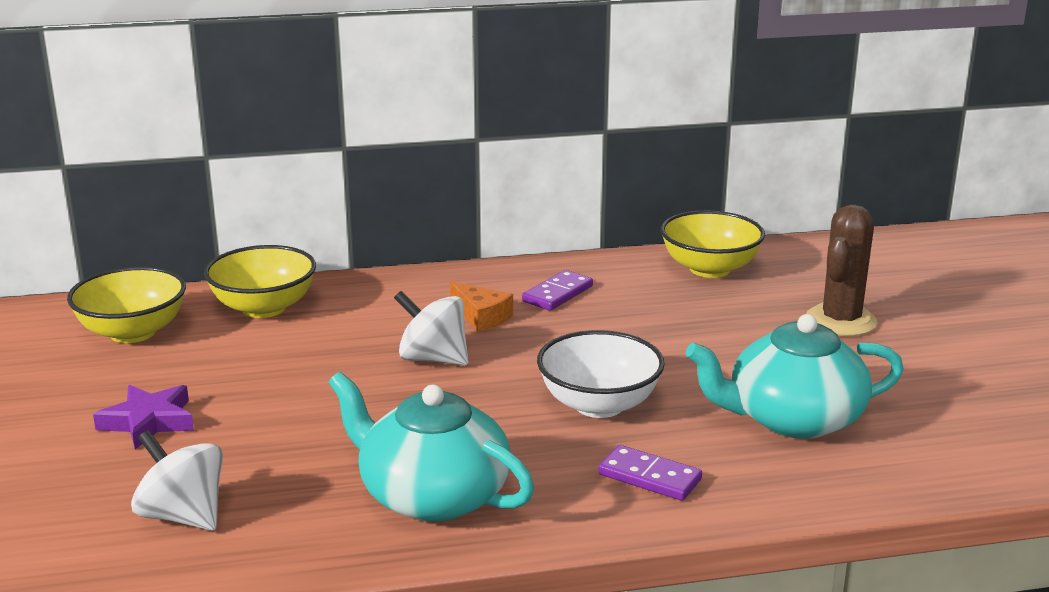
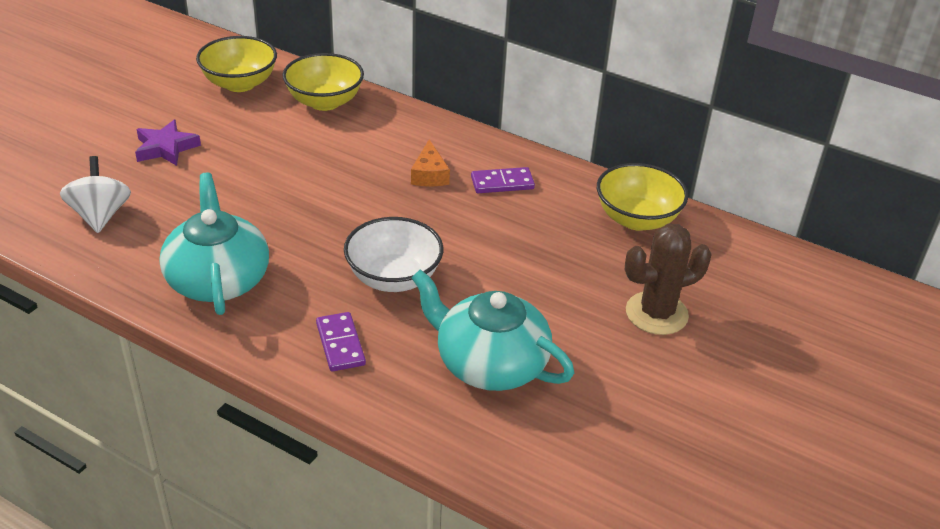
camera: 40 degrees right, 15 degrees up
white spinning top [394,291,469,365] -> none

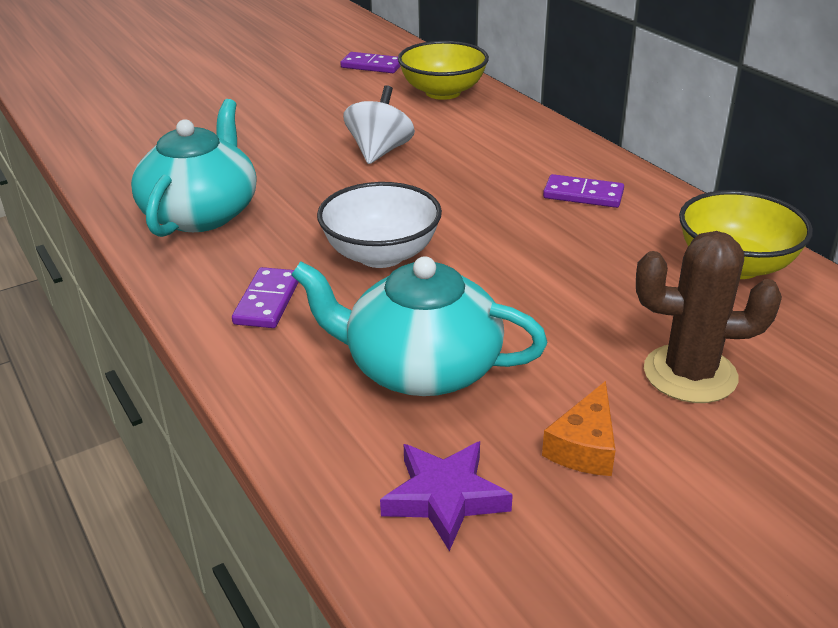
camera: 30 degrees right, 5 degrees down
white spinning top [60,156,131,233] -> white spinning top moved to [343,85,415,164]
purple star [135,120,201,166] -> purple star moved to [380,441,513,551]
yellow bowl [196,36,277,92] -> purple domino [340,52,401,73]
orange cheese [411,140,450,186] -> orange cheese moved to [542,381,616,476]
turquoise teapot [411,269,574,391] -> turquoise teapot turned 45 degrees counterclockwise [291,256,547,396]

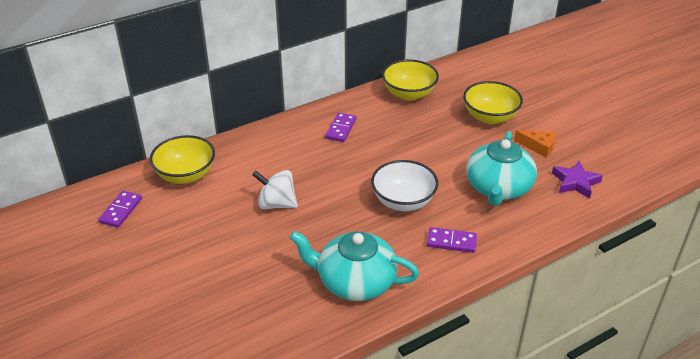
camera: 90 degrees left, 5 degrees up
brown cactus [636,231,782,403] -> yellow bowl [463,81,523,124]

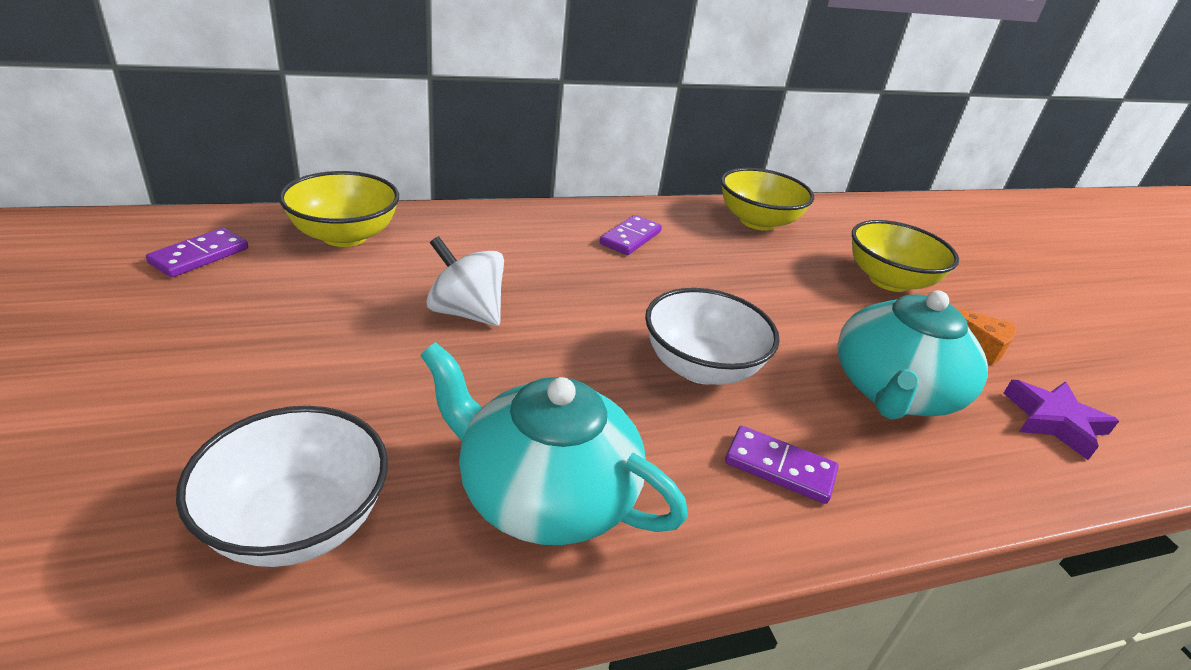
camera: 10 degrees right, 5 degrees down
none -> white bowl [176,406,388,567]

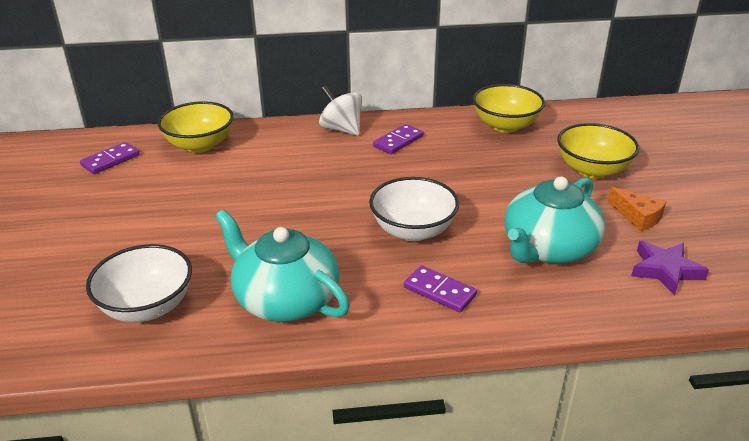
camera: 15 degrees right, 0 degrees up
white spinning top [426,236,504,326] -> white spinning top moved to [319,86,362,136]

